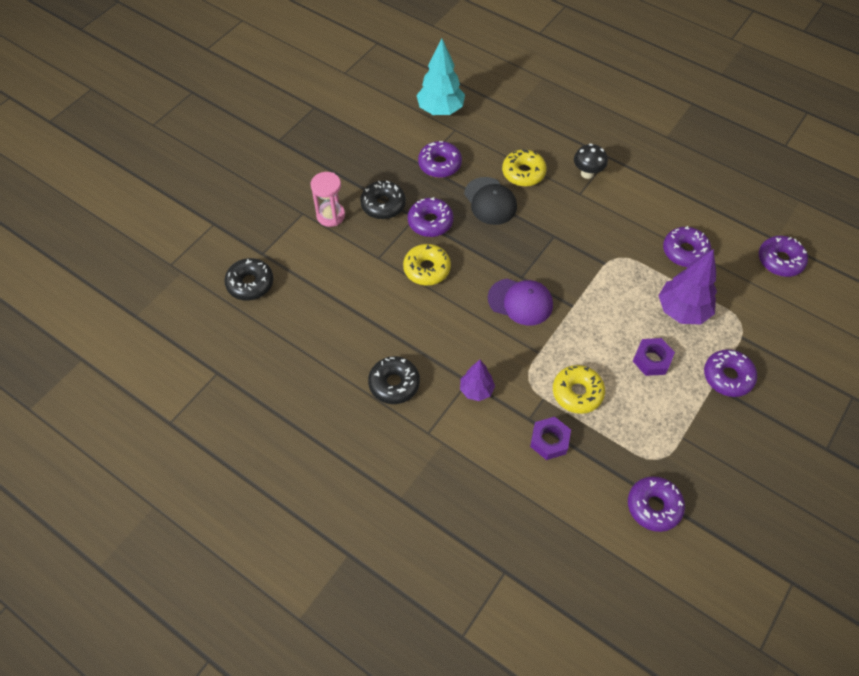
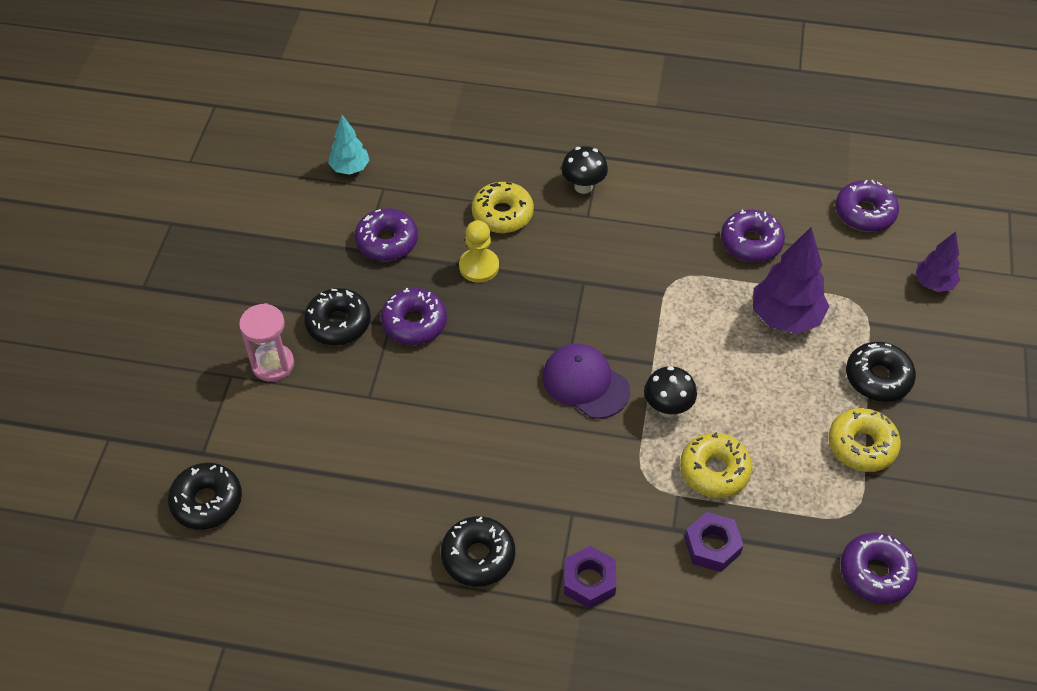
camera: 25 degrees left, 5 degrees down
yellow donut [403,244,451,286] -> yellow donut moved to [828,408,901,472]
turquoise tree [416,38,465,115] -> turquoise tree [328,115,370,175], size x0.59
purple tree [460,360,495,401] -> purple tree moved to [915,232,960,292]
black cap [464,177,517,225] -> yellow pawn [459,220,499,283]
purple cap [488,279,553,326] -> purple cap turned 135 degrees counterclockwise [543,344,630,419]
purple nut [633,338,675,376] -> purple nut moved to [564,546,616,609]
purple donut [704,349,757,397] -> black donut [846,342,916,402]
none -> black mushroom [644,366,697,417]

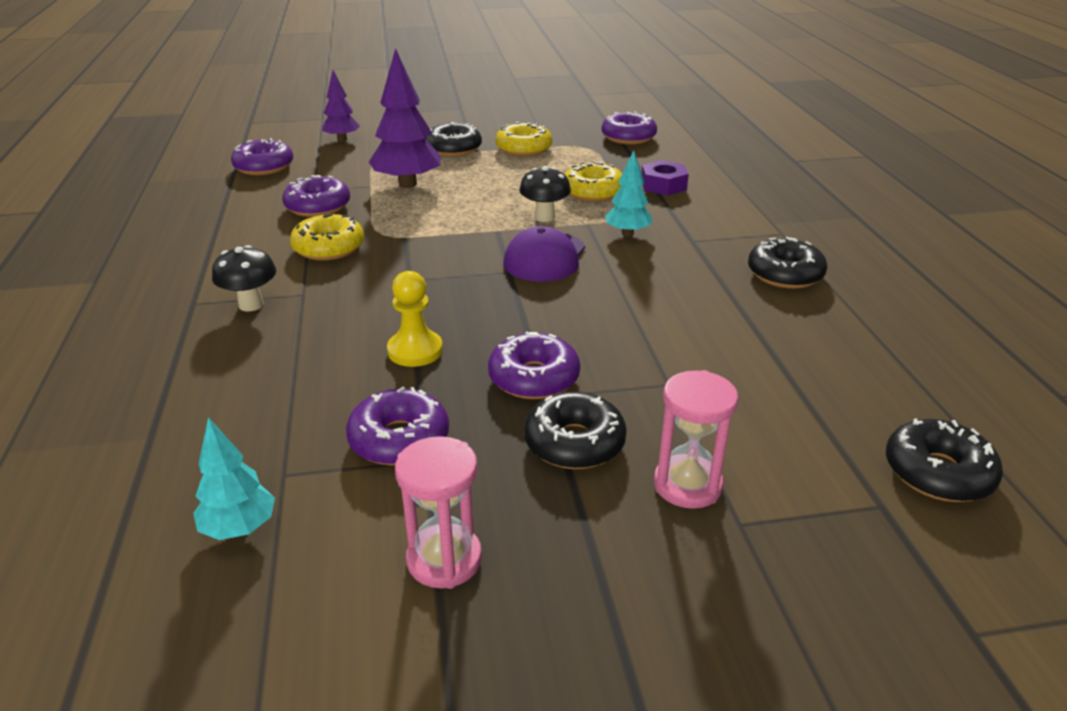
camera: 110 degrees left, 20 degrees down
yellow donut [472,182,534,233] -> yellow donut moved to [290,213,364,261]
purple nut [564,546,616,609] -> none
none -> pink hourglass [395,436,482,589]
none -> turquoise tree [605,150,653,237]

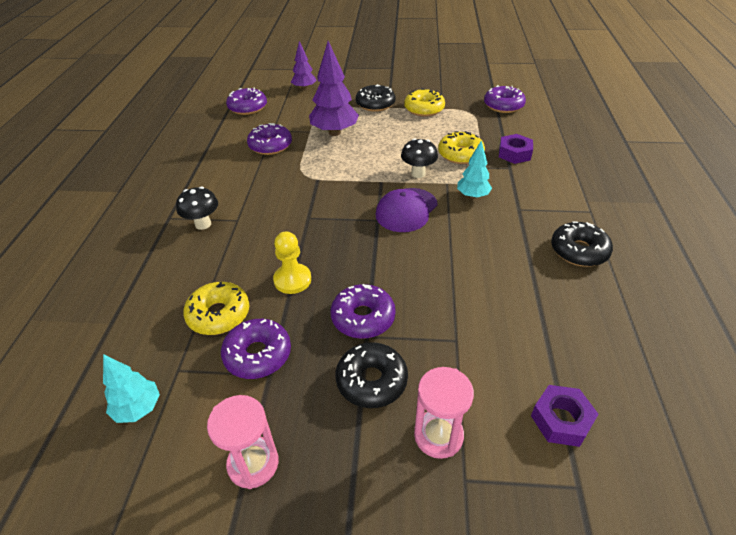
camera: 15 degrees right, 10 degrees up
yellow donut [290,213,364,261] -> yellow donut moved to [183,282,249,335]
black donut [886,418,1003,502] -> none
none -> purple nut [531,385,598,447]

